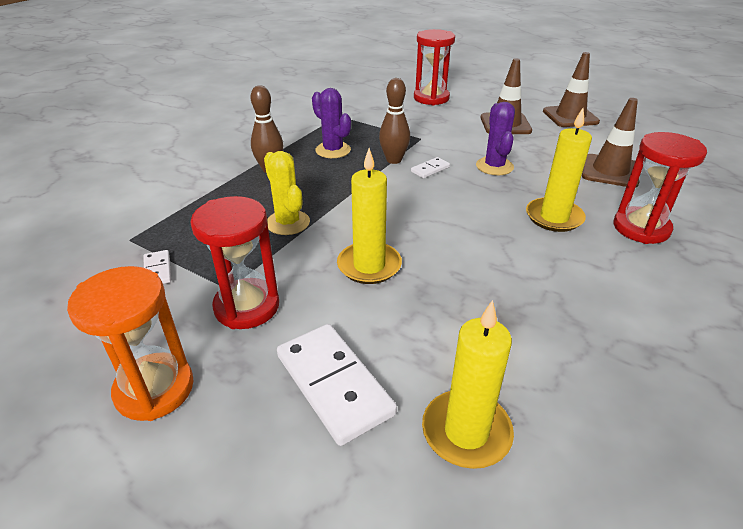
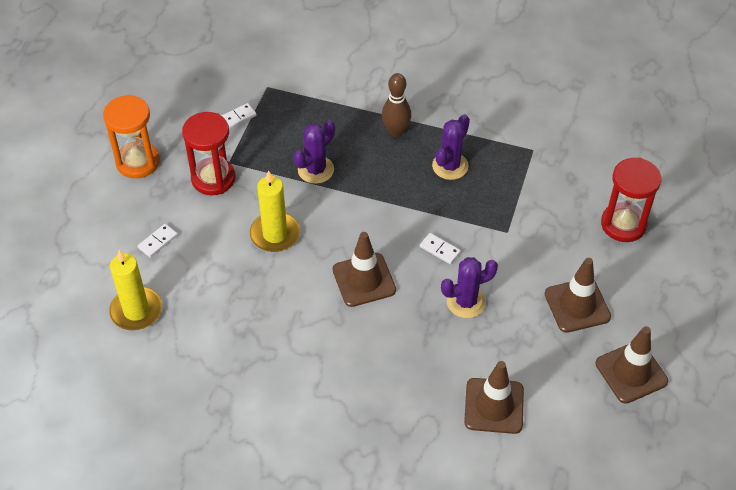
camera: 75 degrees right, 15 degrees up
yellow cactus [264,151,310,235] -> purple cactus [293,120,335,184]
white domino [277,324,397,446] -> white domino [138,224,178,258], size x0.47
brown bowling pin [379,78,410,164] -> none
yellow candle [526,108,592,232] -> none
red hourglass [613,132,707,244] -> none
none -> brown traffic cone [333,232,396,307]

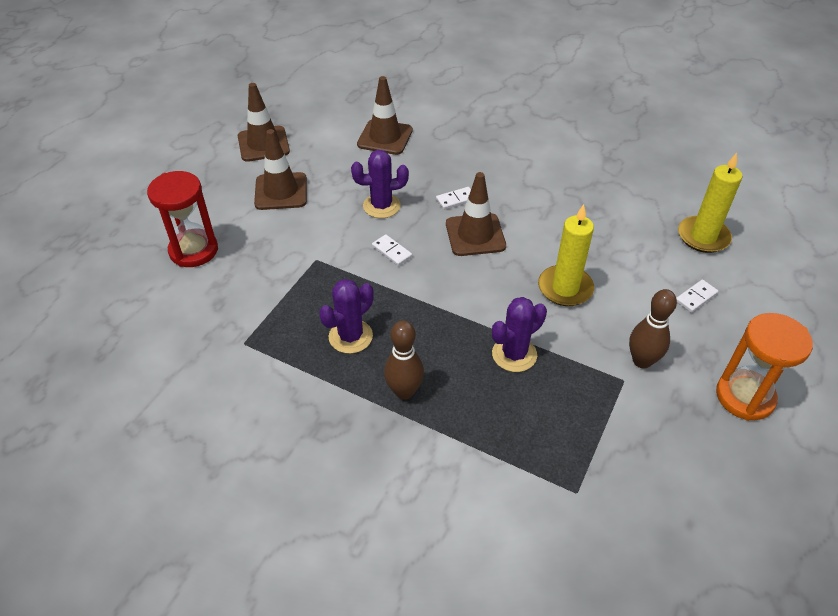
camera: 170 degrees left, 5 degrees down
red hourglass [182,112,235,195] -> brown bowling pin [629,289,677,369]
white domino [221,103,257,129] -> white domino moved to [436,187,471,210]

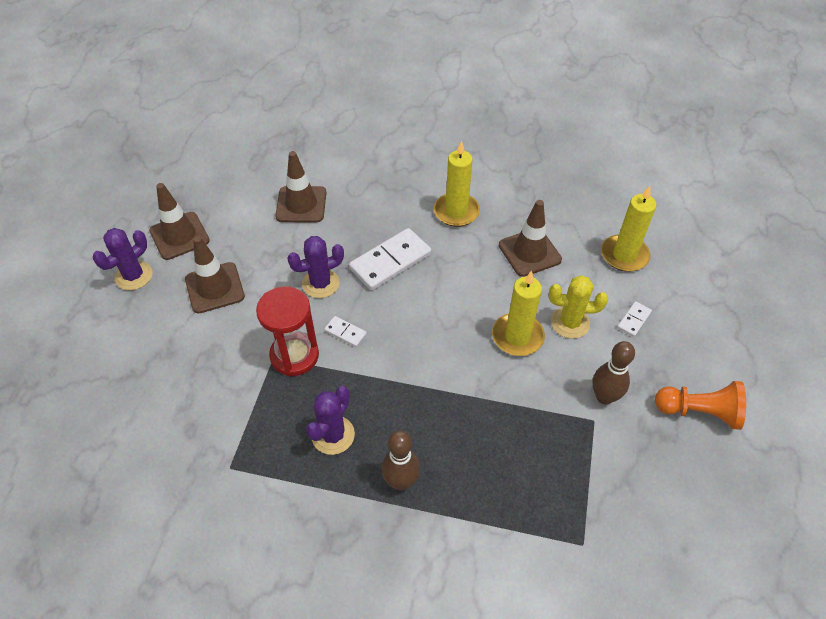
camera: 15 degrees left, 5 degrees up
red hourglass [147,171,218,267] -> red hourglass moved to [256,286,319,376]
white domino [436,187,471,210] -> white domino [349,228,431,291], size x2.11
brown traffic cone [446,172,506,256] -> brown traffic cone moved to [499,200,562,277]
purple cactus [492,297,547,372] -> purple cactus moved to [93,228,153,290]
orange hourglass [716,313,813,421] -> orange pawn [655,381,746,430]
none -> yellow candle [434,141,480,227]
none -> yellow cactus [549,275,608,339]

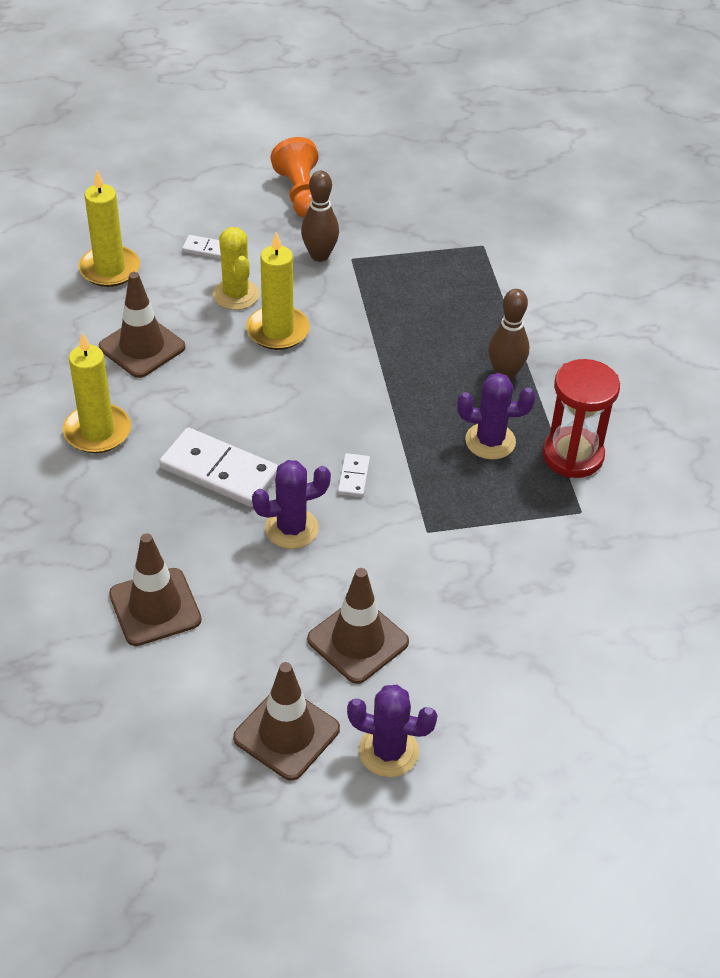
camera: 115 degrees left, 5 degrees down
red hourglass [256,286,319,376] -> red hourglass moved to [542,359,620,478]
purple cactus [287,236,344,298] -> purple cactus turned 60 degrees counterclockwise [252,460,331,549]

